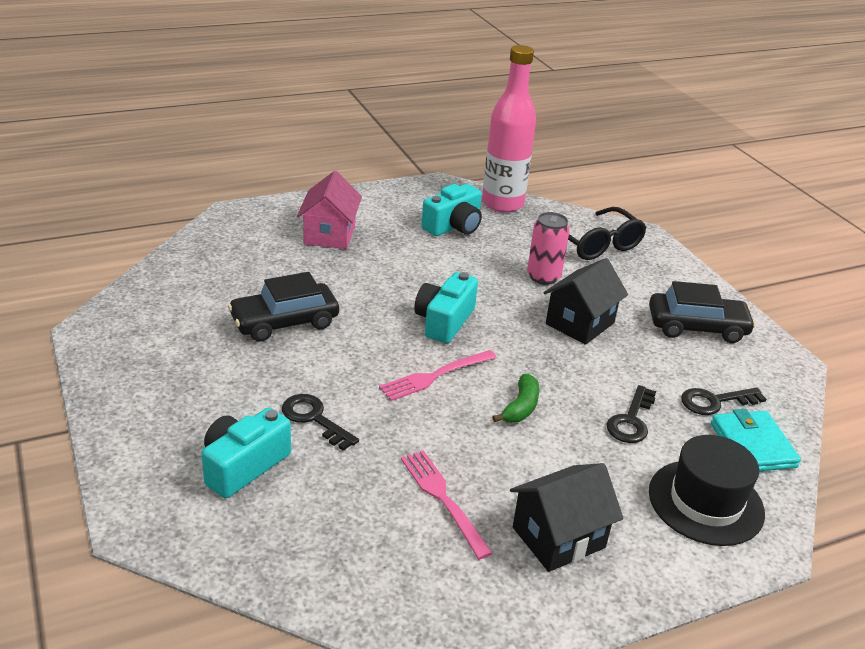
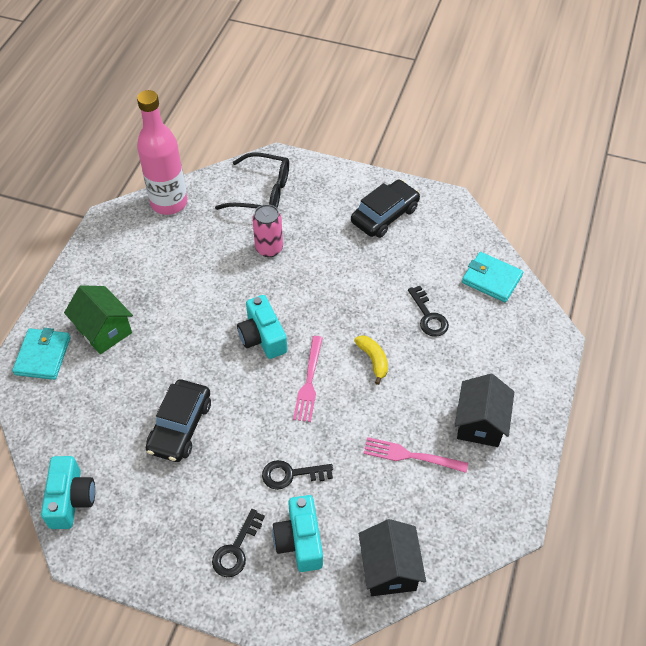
camera: 45 degrees left, 20 degrees up
pink house [297,171,362,249] -> green house [64,285,133,354]
turquoise camera [421,184,482,236] -> turquoise camera moved to [41,456,95,529]
green banana [492,374,540,423] -> yellow banana [354,335,388,385]
black house [543,258,628,345] -> black house moved to [359,519,426,596]
black hat [649,435,765,546] -> none
black key [681,387,766,415] -> black key moved to [212,509,265,577]
none -> turquoise wallet [12,328,70,380]

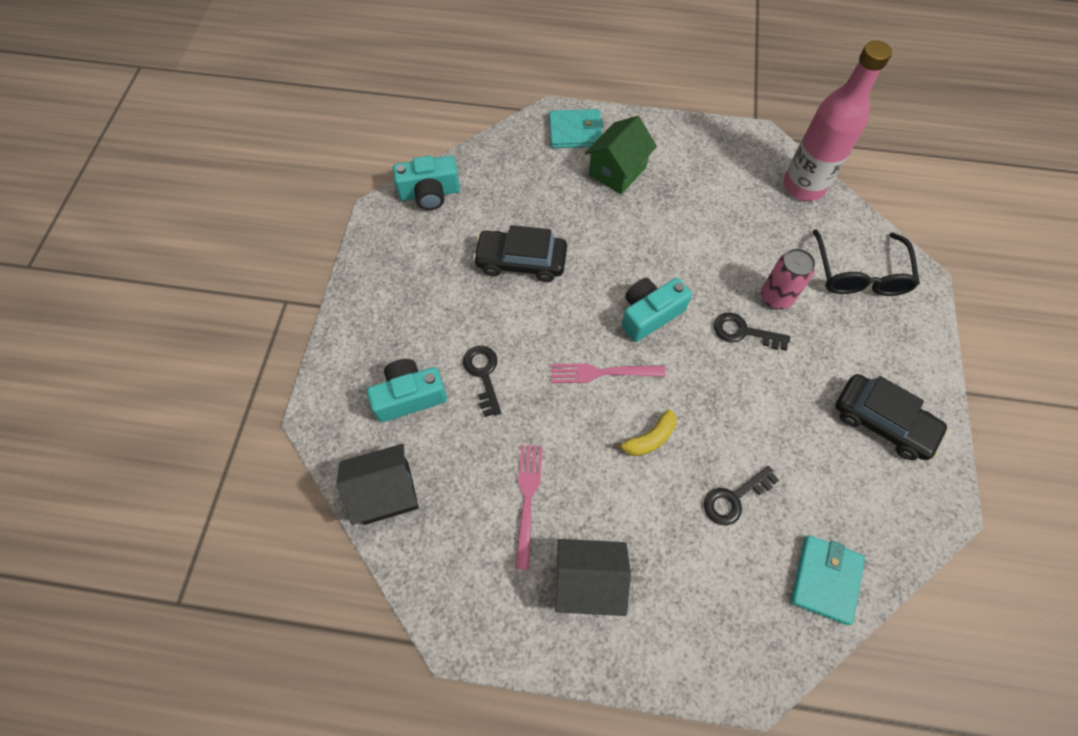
camera: 80 degrees right, 10 degrees up
black key [212,509,265,577] -> black key moved to [714,313,790,351]

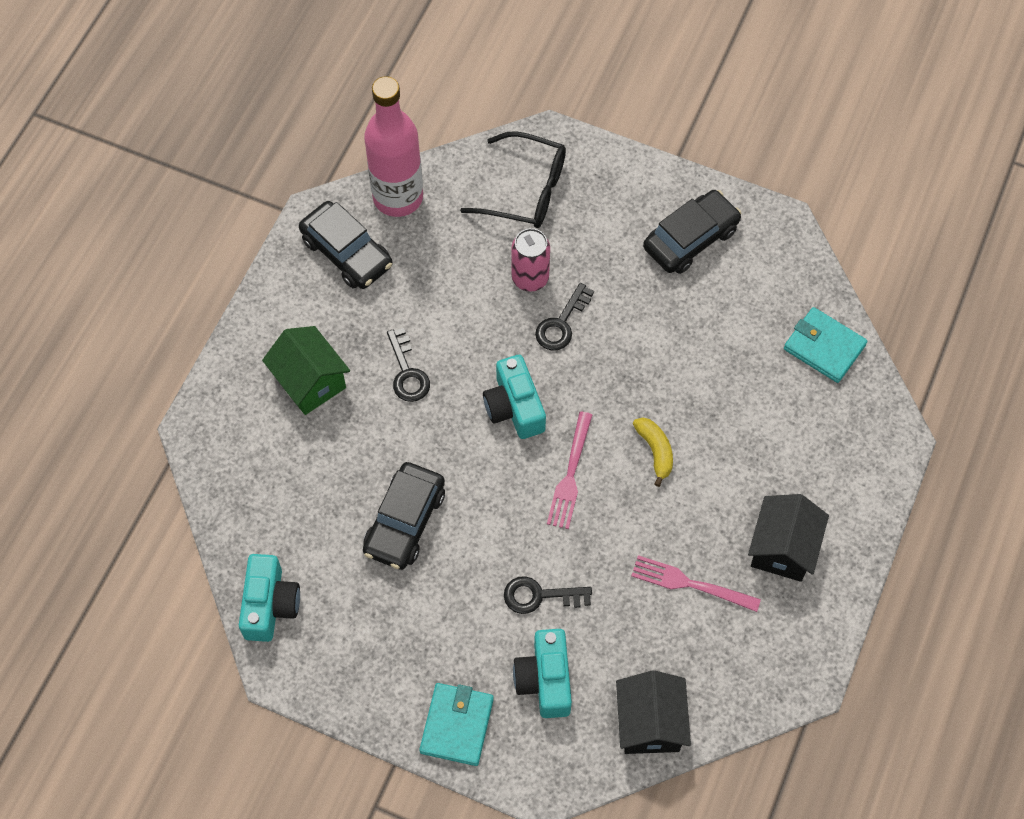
camera: 75 degrees left, 0 degrees up
turquoise wallet [549,109,603,148] -> turquoise wallet moved to [419,683,494,766]
black key [704,466,779,525] -> black key moved to [387,328,430,402]
none -> black car [299,201,393,289]

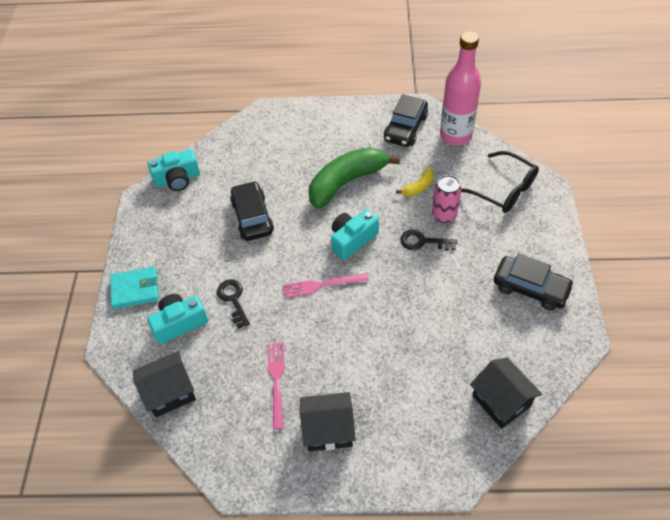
camera: 70 degrees right, 10 degrees down
green house [262,326,350,415] -> none
black car [363,462,445,570] -> black car turned 75 degrees clockwise [230,181,274,241]
black key [387,328,430,402] -> green banana [309,147,400,208]
black glasses [460,131,566,228] -> black glasses turned 45 degrees counterclockwise [461,151,539,213]
yellow banana [633,417,673,487] -> yellow banana moved to [396,168,434,197]
turquoise wallet [784,307,868,383] -> black house [470,357,542,429]

